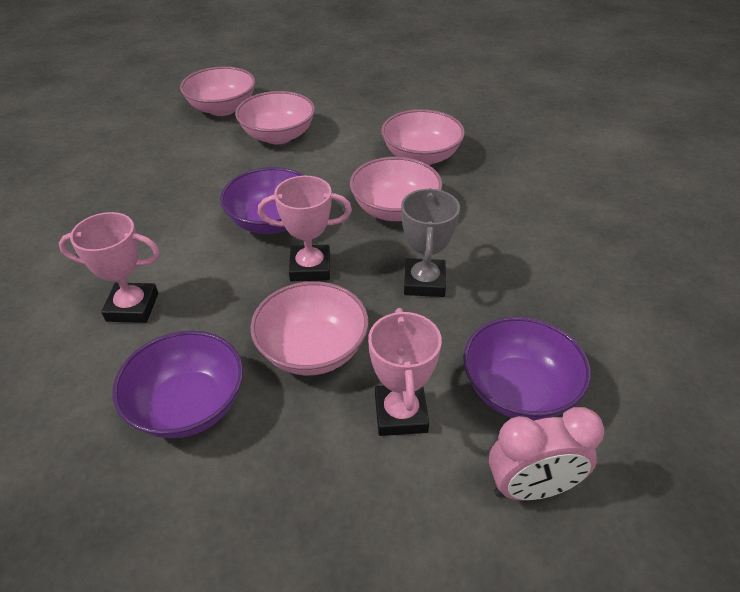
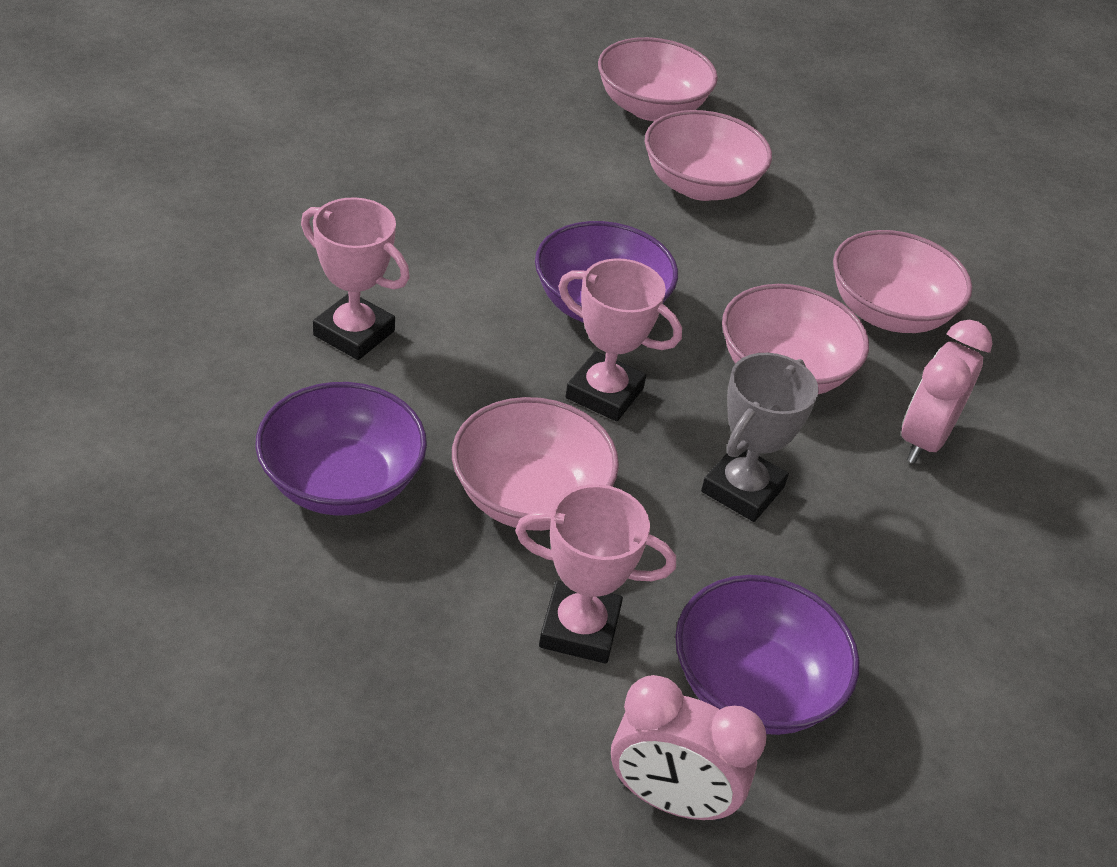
camera: 25 degrees right, 0 degrees up
pink trophy [368,308,442,436] -> pink trophy turned 75 degrees clockwise [515,484,676,664]
none -> pink clock [901,320,993,464]

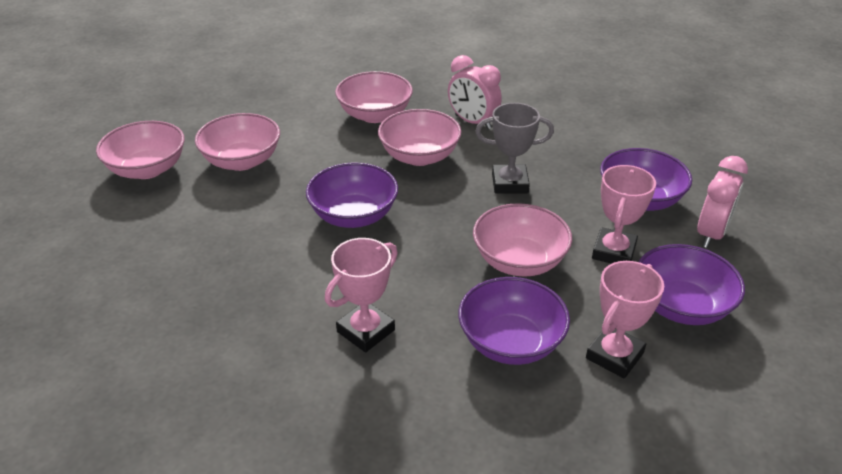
camera: 75 degrees left, 5 degrees down
pink trophy [558,258,682,421] -> pink trophy moved to [586,261,664,378]
grey trophy [701,353,819,522] -> grey trophy turned 45 degrees counterclockwise [475,103,554,194]
none -> purple bowl [639,244,745,325]

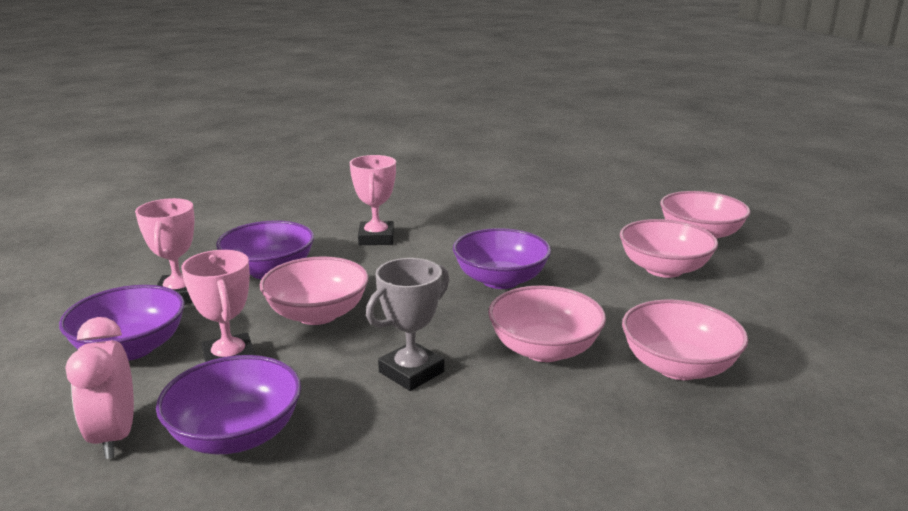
camera: 135 degrees right, 15 degrees down
pink clock [448,55,502,129] -> none

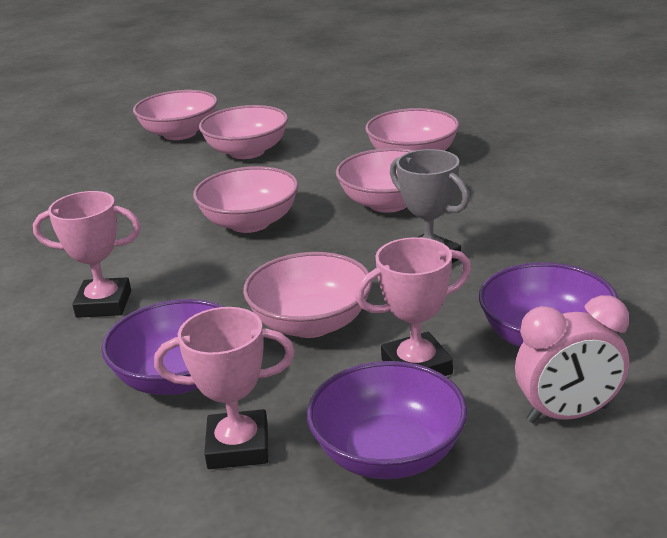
camera: 85 degrees left, 5 degrees up
purple bowl [453,228,551,289] -> pink bowl [193,166,299,233]

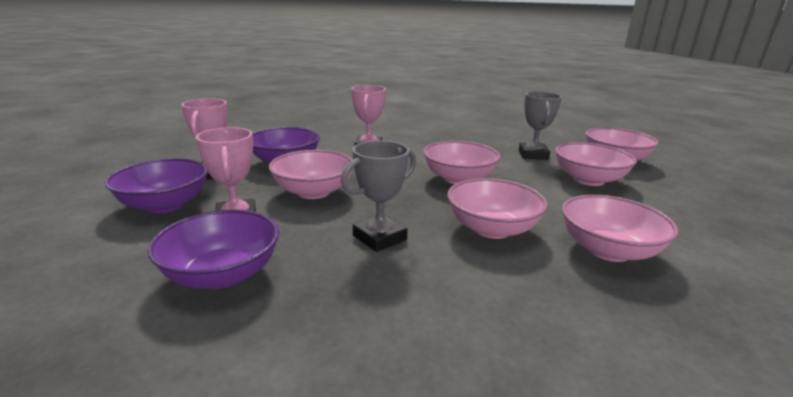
camera: 90 degrees right, 5 degrees down
pink clock [515,295,629,423] -> none
none -> grey trophy [519,92,562,160]

